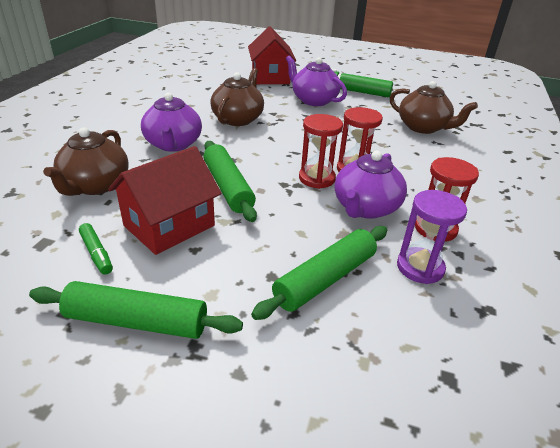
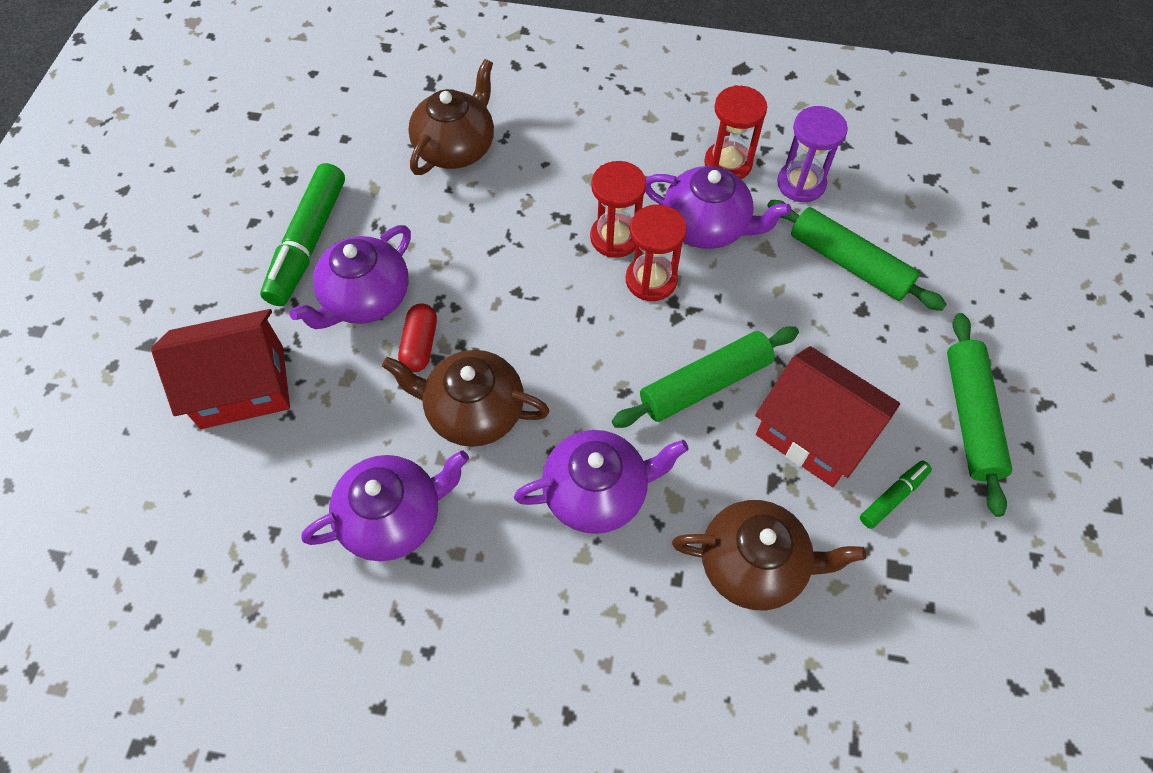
camera: 95 degrees left, 25 degrees up
none -> purple teapot [301,450,469,561]
none -> red capsule [398,303,437,372]

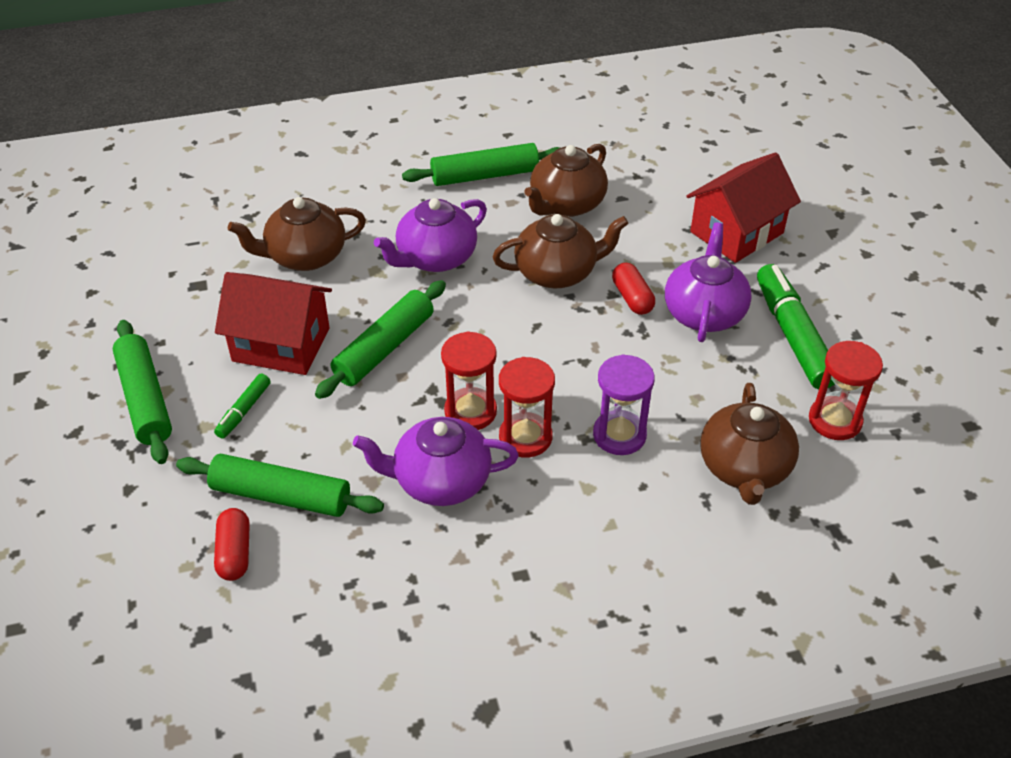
camera: 155 degrees right, 15 degrees down
purple teapot [301,450,469,561] -> brown teapot [524,144,608,217]
red hourglass [704,85,767,179] -> red hourglass moved to [809,341,883,440]
purple hourglass [777,106,848,202] -> purple hourglass moved to [593,354,655,455]
green marker [860,461,932,529] -> green marker moved to [214,373,271,439]
none -> red capsule [214,508,250,581]
none -> green rolling pin [402,143,560,186]

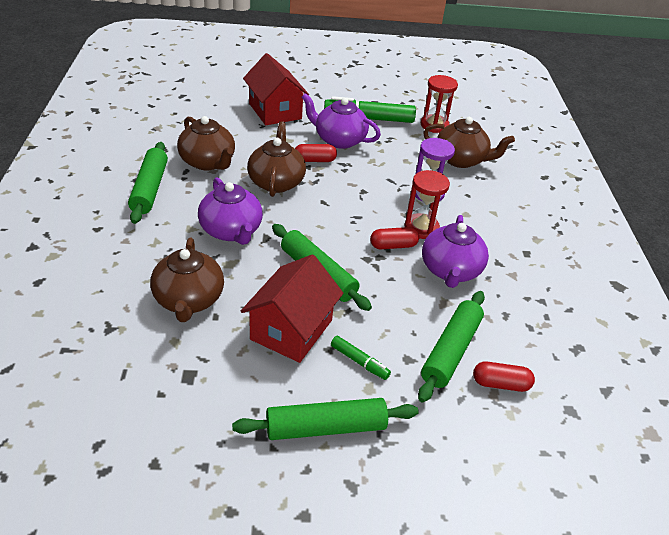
camera: 80 degrees left, 5 degrees down
red hourglass [441,331,497,430] -> red capsule [370,227,419,249]

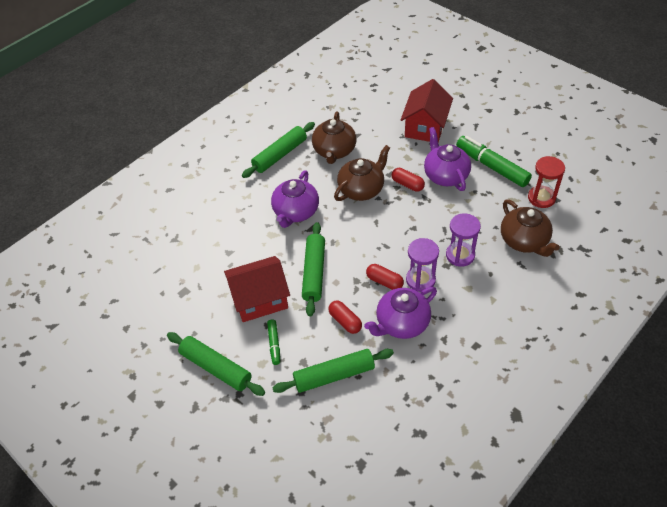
camera: 50 degrees right, 10 degrees up
brown teapot [150,238,224,322] -> none
red hourglass [405,170,450,239] -> purple hourglass [406,238,439,292]
red capsule [473,361,535,392] -> red capsule moved to [328,301,362,334]

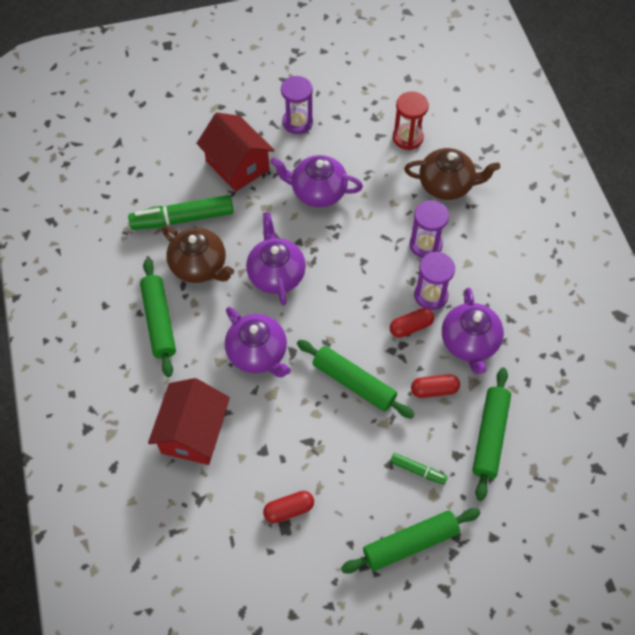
camera: 60 degrees left, 10 degrees up
red house [224,256,290,322] -> red house moved to [148,378,230,465]
brown teapot [334,145,390,201] -> purple teapot [246,212,306,306]
red capsule [391,168,425,192] -> red capsule moved to [263,491,314,523]
green marker [456,136,532,187] -> green marker moved to [128,195,234,230]
none -> purple hourglass [281,76,313,134]

